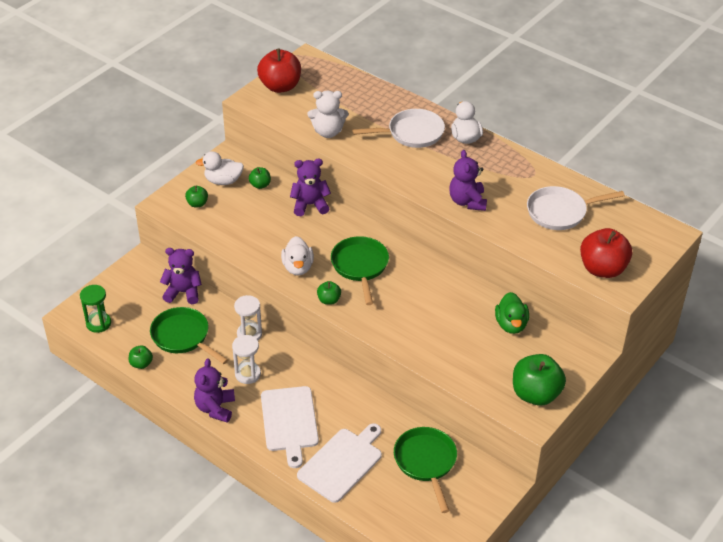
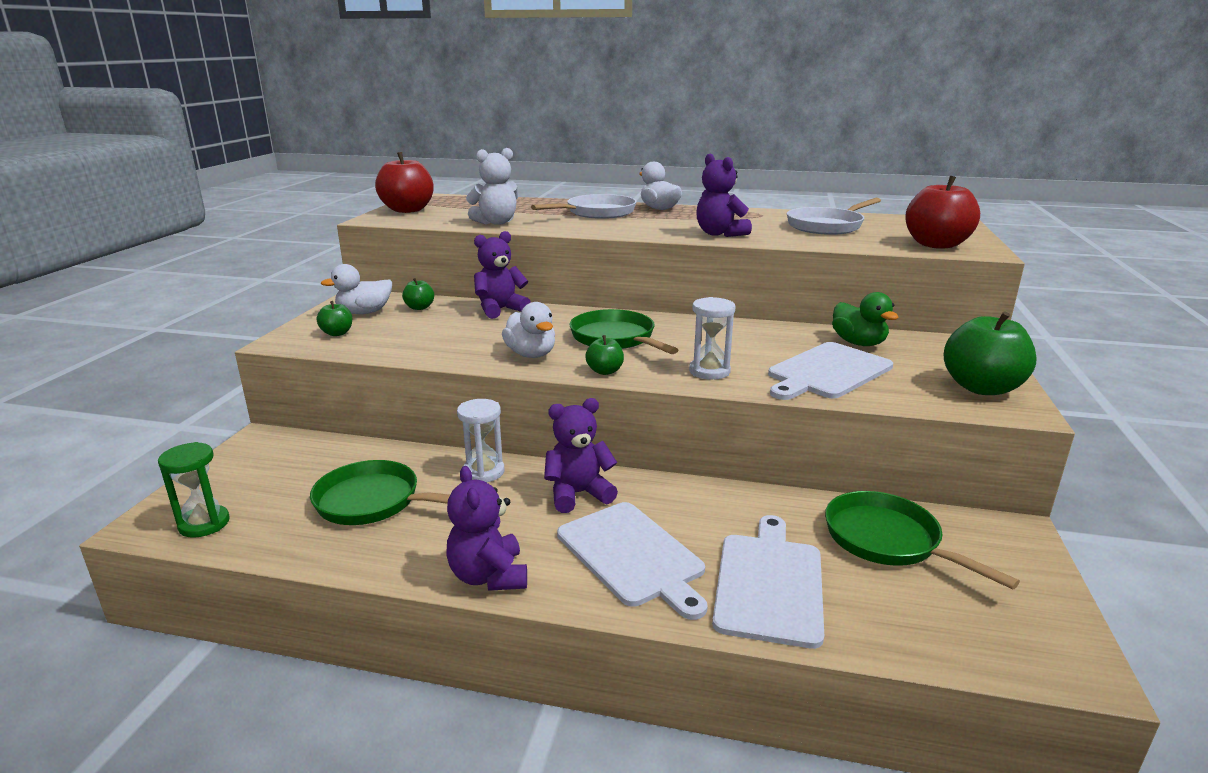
camera: 25 degrees left, 20 degrees down
green apple [129,345,153,369] -> none
purple teddy bear [160,248,202,304] -> purple teddy bear moved to [544,398,618,513]
white hourglass [232,335,261,384] -> white hourglass moved to [689,297,735,380]
none -> white cutting board [768,342,893,400]

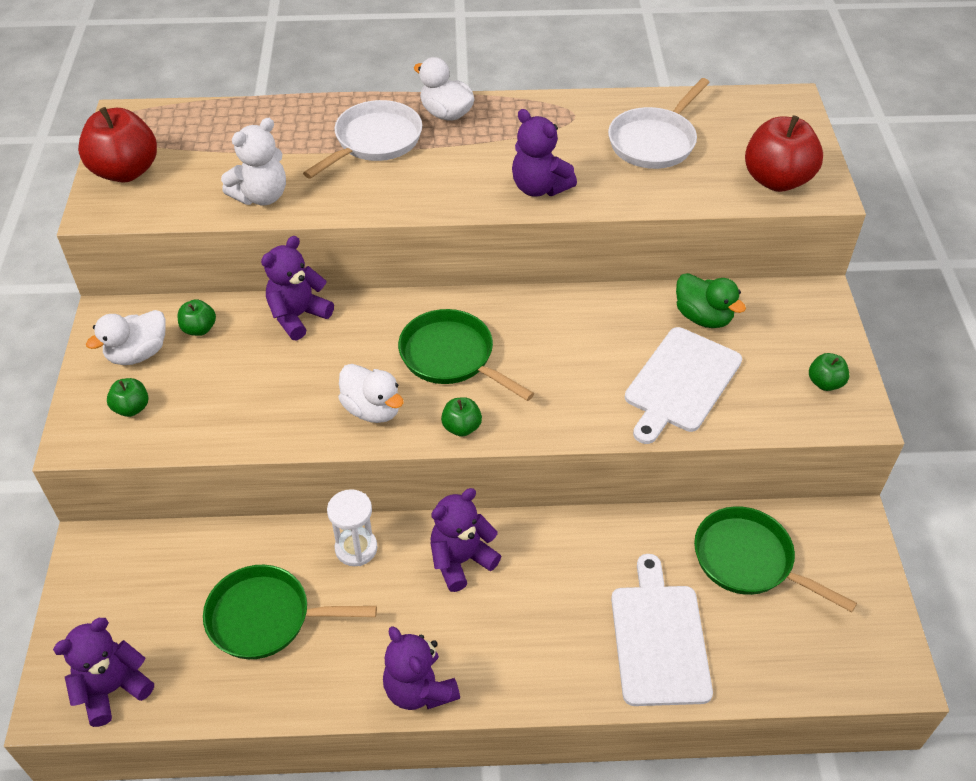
camera: 15 degrees left, 25 degrees up
green hourglass [158,442,229,538] -> purple teddy bear [53,618,154,727]
white cutting board [557,502,708,620] -> none
white hourglass [689,297,735,380] -> none
green apple [943,311,1037,395] -> green apple [809,353,849,391], size x0.49

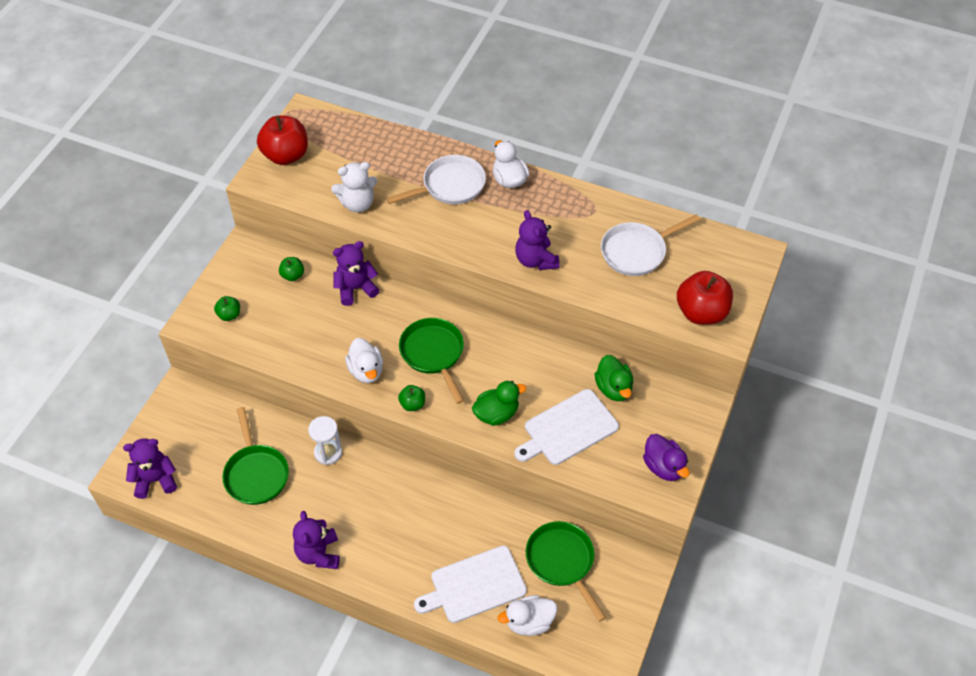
camera: 25 degrees right, 5 degrees up
white duck [86,310,166,365] -> white duck moved to [498,595,557,636]
green pan [203,565,377,659] -> green pan turned 135 degrees counterclockwise [222,407,289,505]
purple teddy bear [430,488,501,592] -> none
white cutting board [611,554,713,706] -> white cutting board turned 135 degrees counterclockwise [414,546,527,623]
green apple [809,353,849,391] -> purple duck [643,434,690,481]
none -> green duck [472,381,526,426]

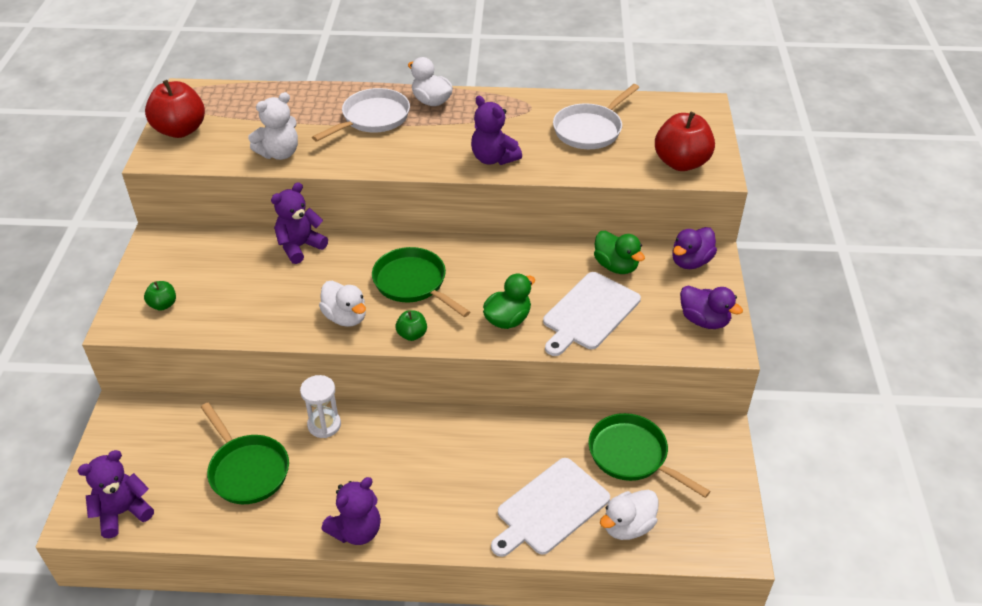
camera: 20 degrees left, 10 degrees down
green apple [279,257,304,281] -> none
purple teddy bear [293,511,340,569] -> purple teddy bear turned 105 degrees counterclockwise [321,477,381,545]
none -> purple duck [672,227,717,269]

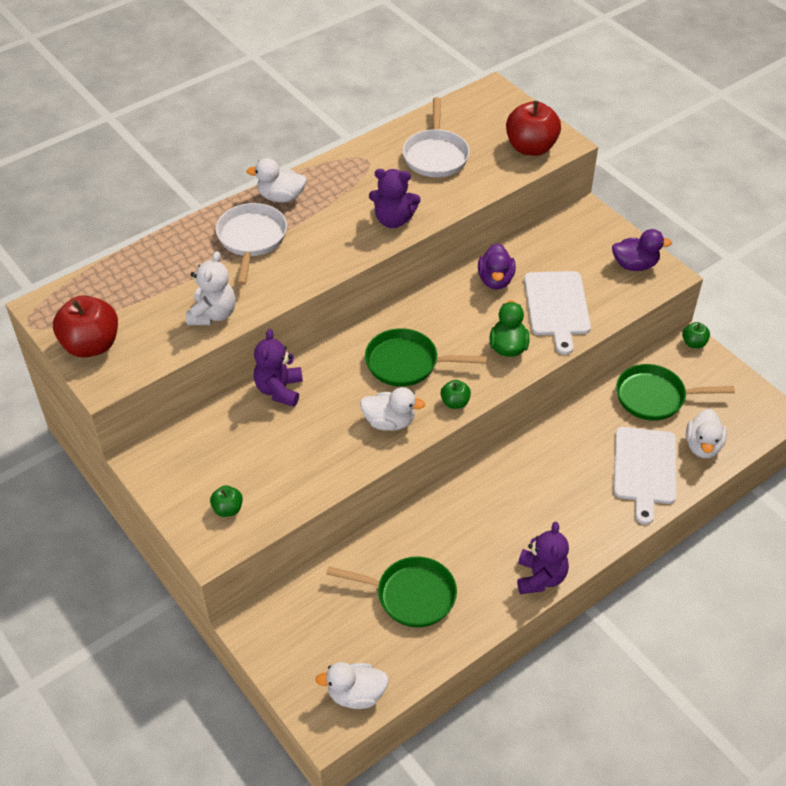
camera: 40 degrees left, 5 degrees up
purple teddy bear [77,450,154,538] -> white duck [315,662,389,709]
white hourglass [300,375,341,438] -> none
green duck [594,231,645,274] -> none
purple duck [672,227,717,269] -> purple duck moved to [478,243,516,289]
none -> green apple [682,322,710,348]

